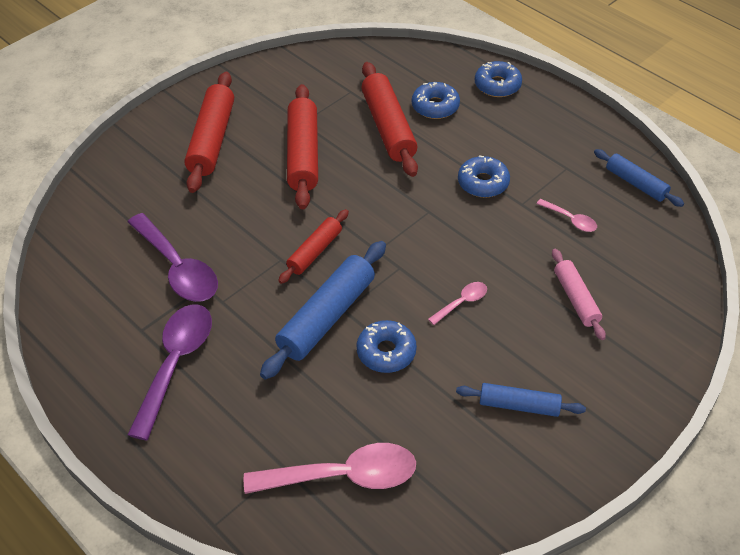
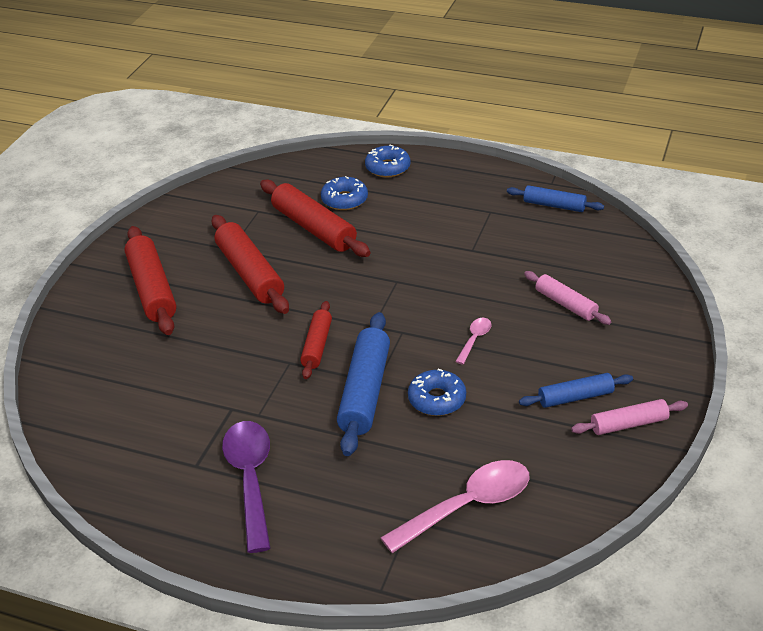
camera: 25 degrees left, 10 degrees down
purple spoon [128,213,218,302] -> none
blue donut [458,155,510,198] -> none
pink spoon [536,199,597,232] -> none
none -> pink rolling pin [571,399,688,435]

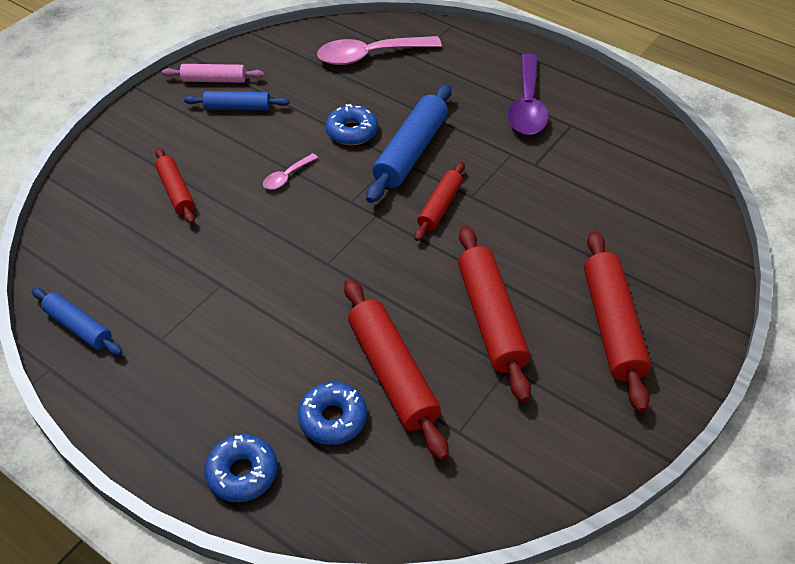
camera: 165 degrees left, 10 degrees up
pink rolling pin [524,271,612,325] -> red rolling pin [155,148,195,224]

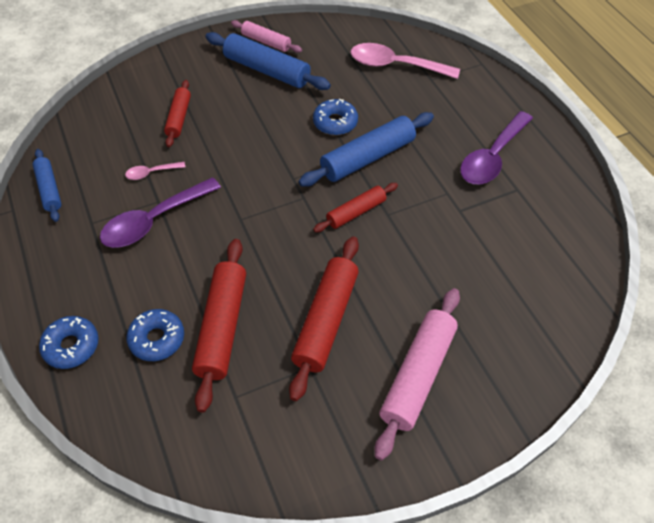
camera: 30 degrees right, 5 degrees up
blue rolling pin [184,91,290,111] -> blue rolling pin [205,32,331,90], size x1.68
pink spoon [263,153,318,189] -> pink spoon moved to [125,162,186,180]
red rolling pin [584,230,651,413] -> pink rolling pin [374,288,460,460]
none -> purple spoon [100,177,221,248]

